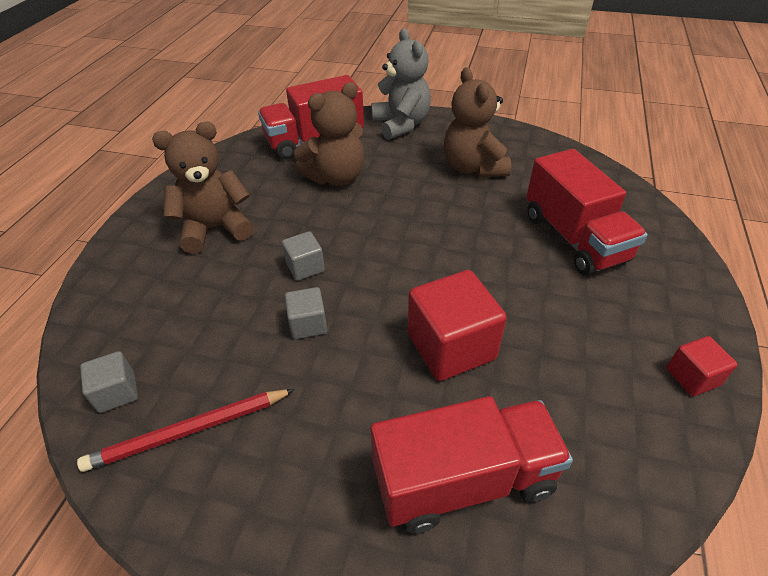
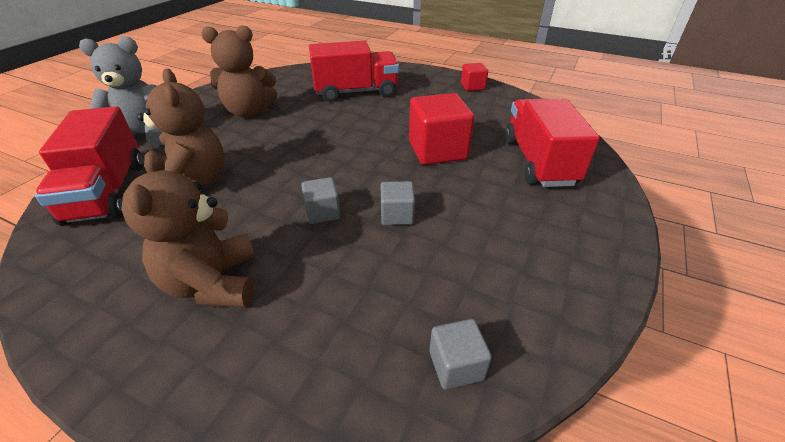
camera: 80 degrees left, 5 degrees down
red pencil [77,389,295,472] -> none

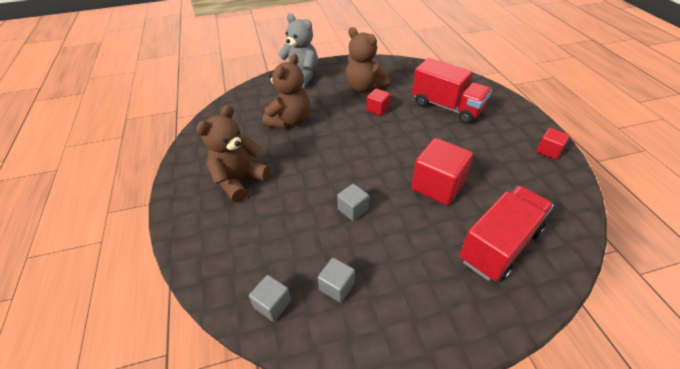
camera: 50 degrees right, 5 degrees up
red truck [35,106,143,226] -> none
grey cube [301,177,340,224] -> grey cube moved to [318,258,355,302]
none -> red cube [366,88,390,116]

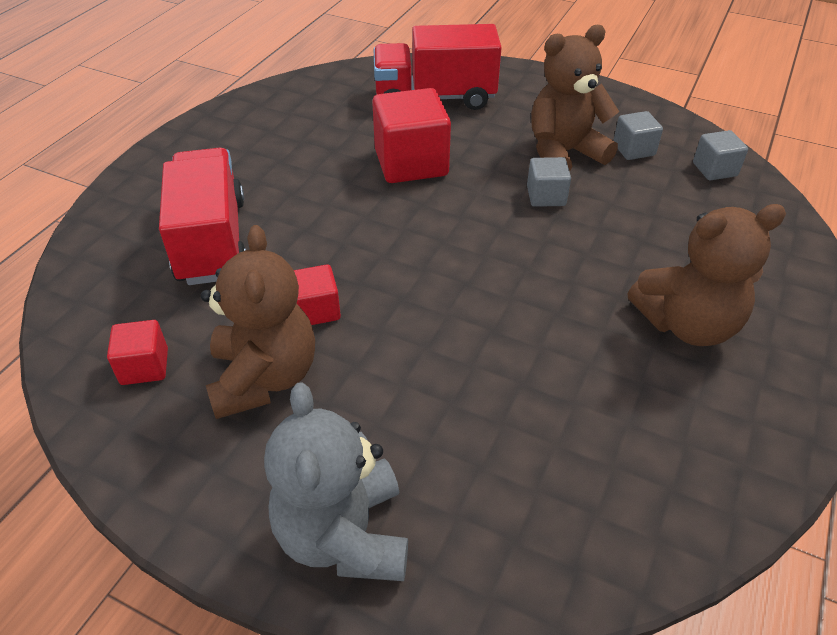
camera: 140 degrees left, 0 degrees up
brown teddy bear [262,54,310,128] -> brown teddy bear moved to [531,25,619,171]
red cube [536,128,570,160] -> red cube moved to [107,320,168,385]

